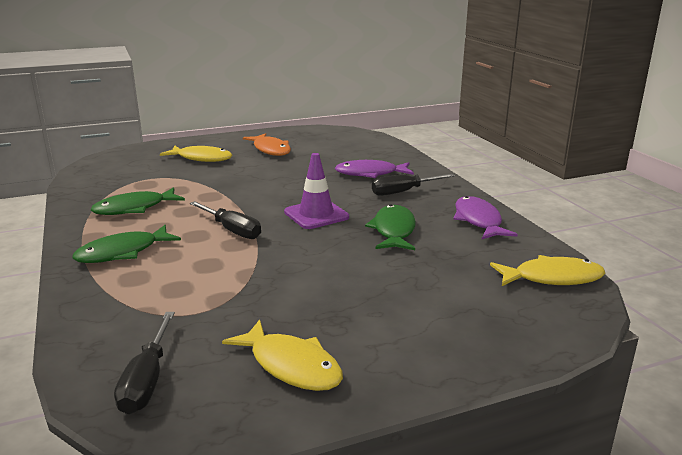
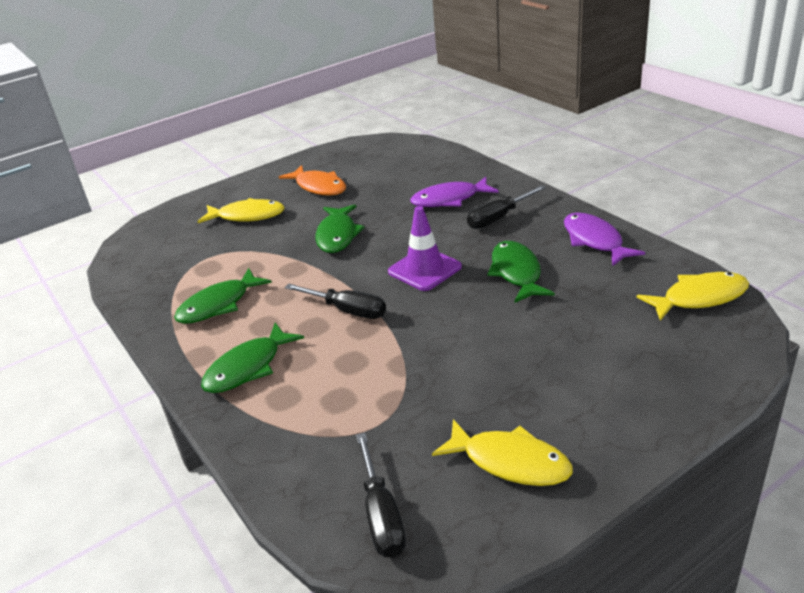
camera: 10 degrees left, 10 degrees up
none -> green fish [315,204,365,253]

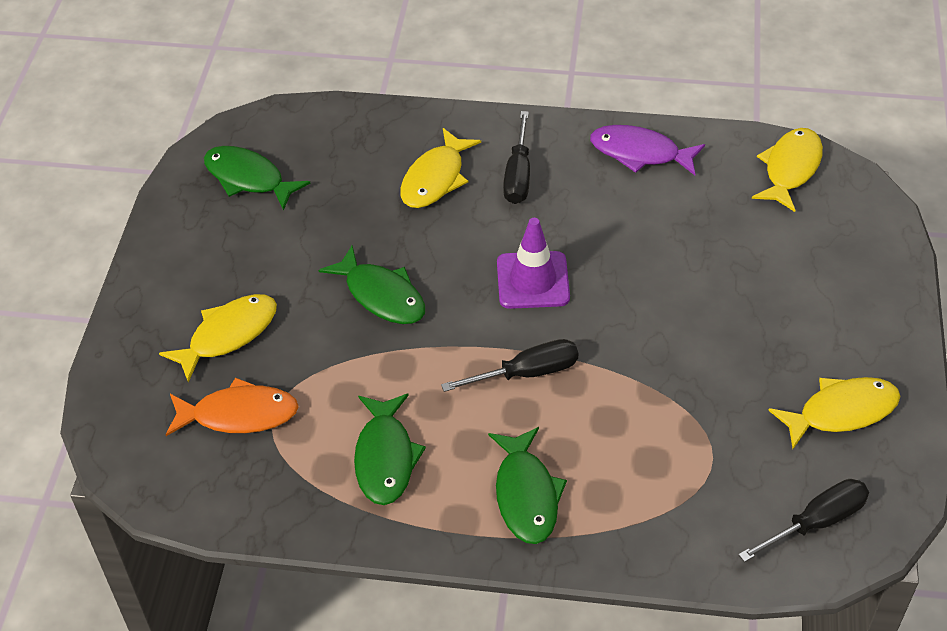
camera: 50 degrees left, 15 degrees up
orange fish [279,165,346,196] -> orange fish moved to [165,377,299,436]
black screwdriver [356,433,406,558] -> black screwdriver turned 60 degrees counterclockwise [738,479,869,562]
purple fish [410,177,499,207] -> yellow fish [400,128,481,208]
green fish [487,241,555,303] -> green fish moved to [204,146,310,211]

